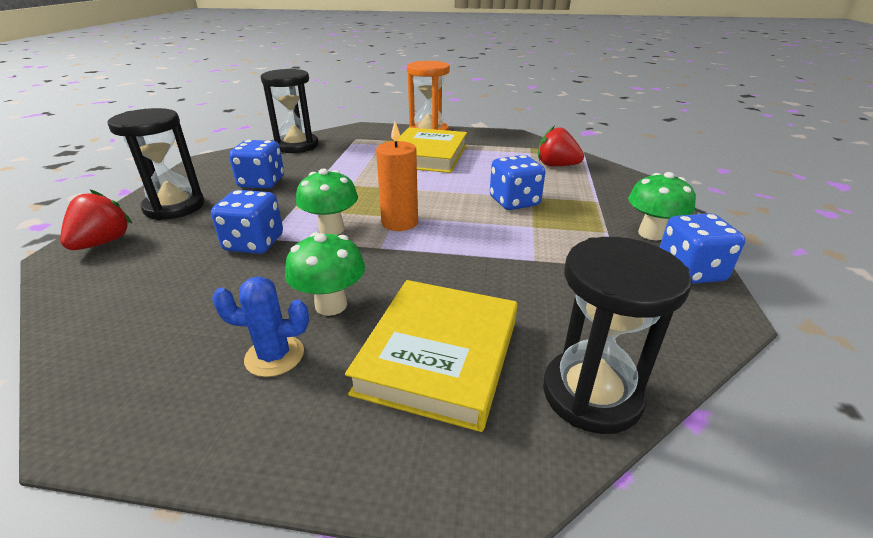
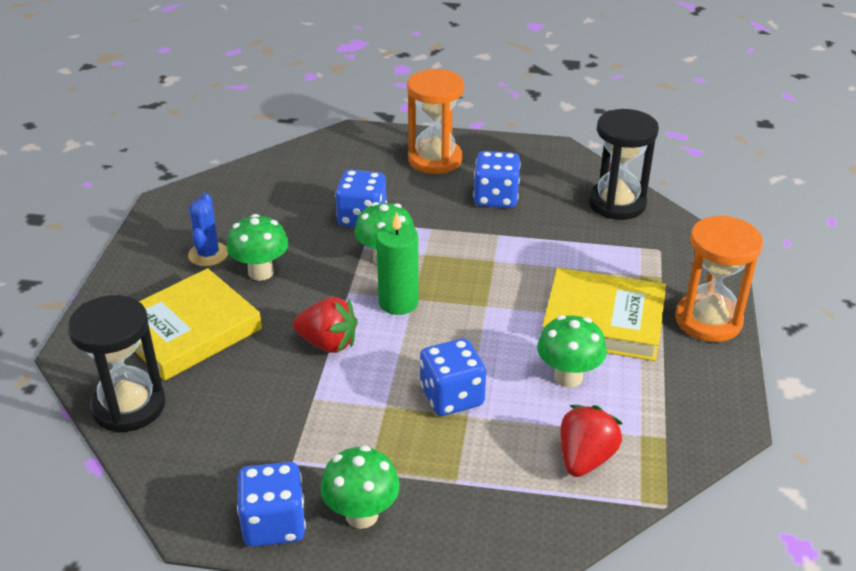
camera: 90 degrees right, 5 degrees up
red strawberry [60,190,132,250] -> red strawberry moved to [293,297,358,353]
black hourglass [108,108,204,220] -> orange hourglass [407,69,464,174]
yellow book [345,280,517,432] -> yellow book turned 60 degrees counterclockwise [135,268,262,381]
orange candle [376,121,418,231] -> green candle [376,212,419,315]
none -> green mushroom [537,315,607,388]

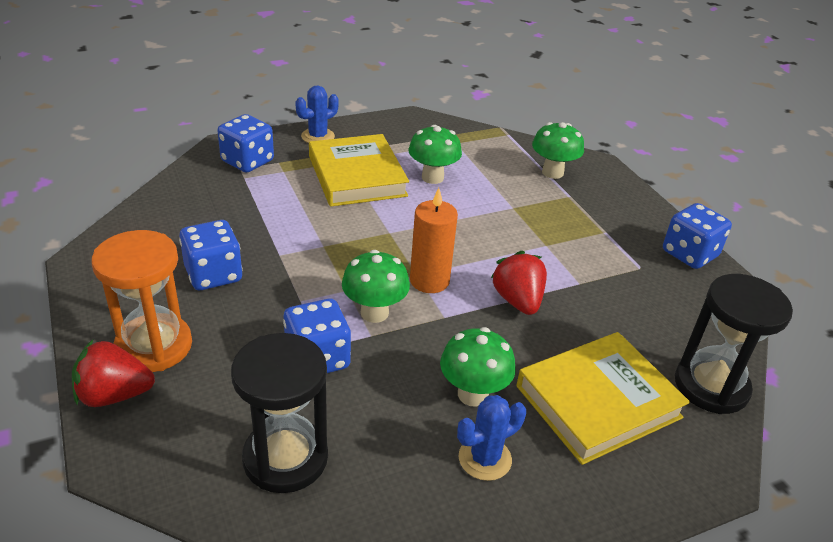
camera: 125 degrees left, 0 degrees up
yellow book [135,268,262,381] -> yellow book turned 45 degrees counterclockwise [516,332,690,465]
green mushroom [320,446,400,529] -> green mushroom moved to [532,122,584,179]
green candle [376,212,419,315] -> orange candle [410,188,458,293]
blue dice [420,338,486,416] -> blue dice moved to [217,114,274,172]
red strawberry [560,405,623,477] -> red strawberry moved to [72,340,155,407]
black hourglass [589,109,659,220] -> black hourglass moved to [231,333,328,493]
orange hourglass [675,215,763,342] -> blue cactus [295,85,339,143]

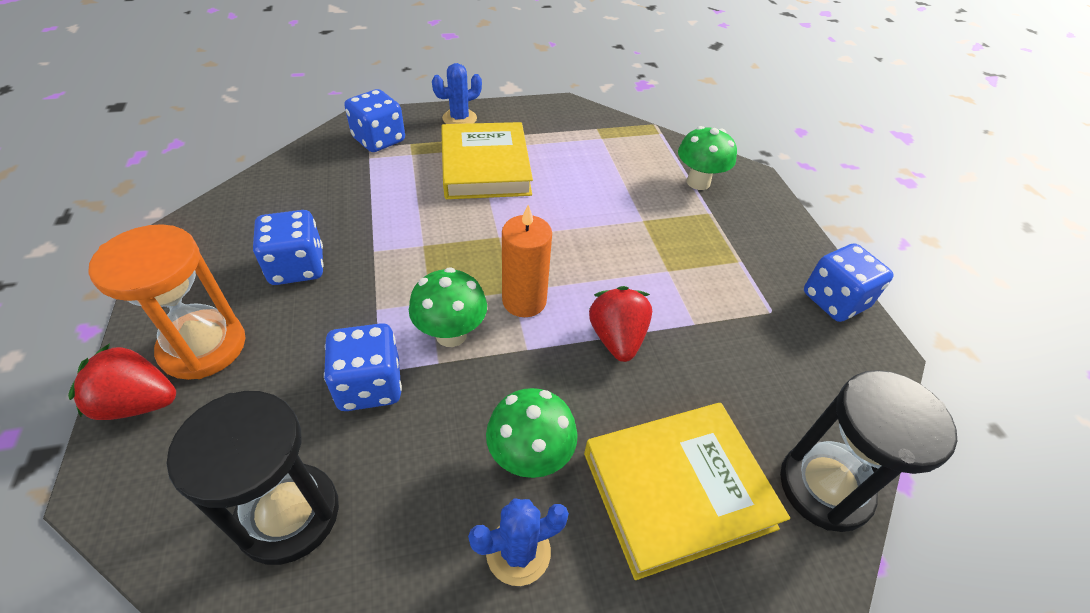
camera: 10 degrees right, 10 degrees up
green mushroom [408,125,462,184] -> none

